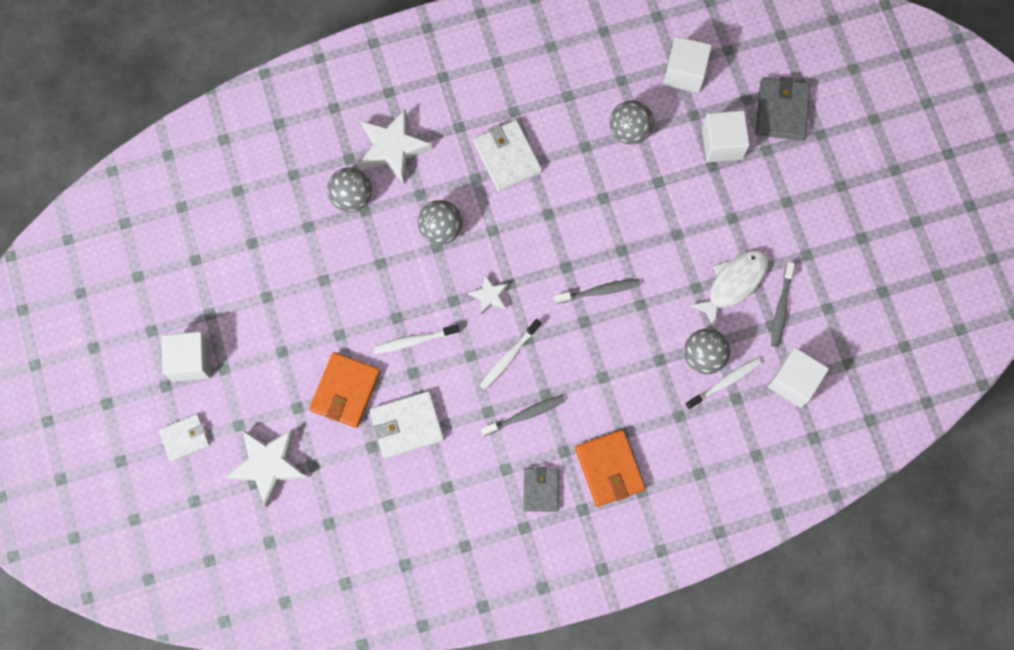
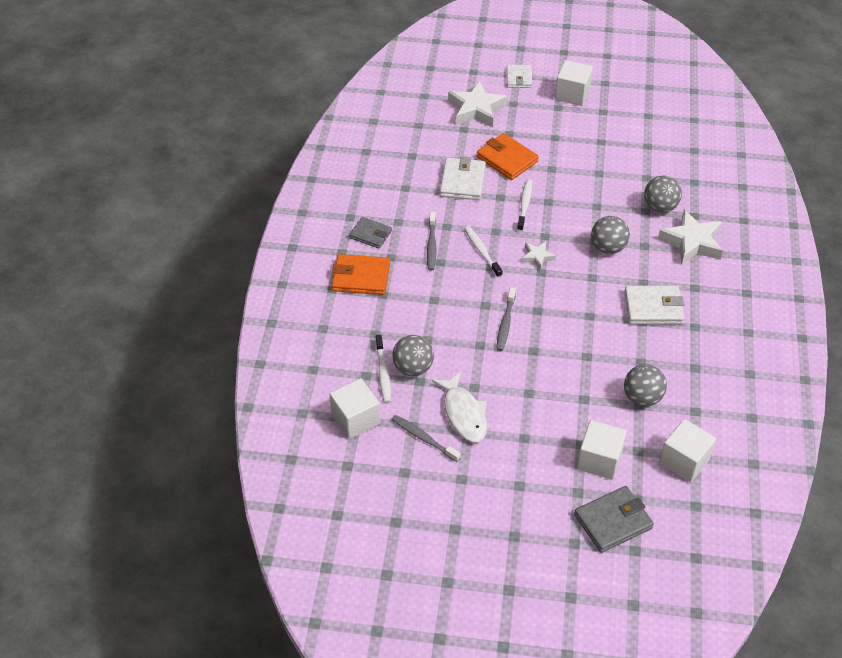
camera: 115 degrees right, 25 degrees down
grey wallet [755,77,810,141] -> grey wallet turned 60 degrees counterclockwise [574,486,654,553]

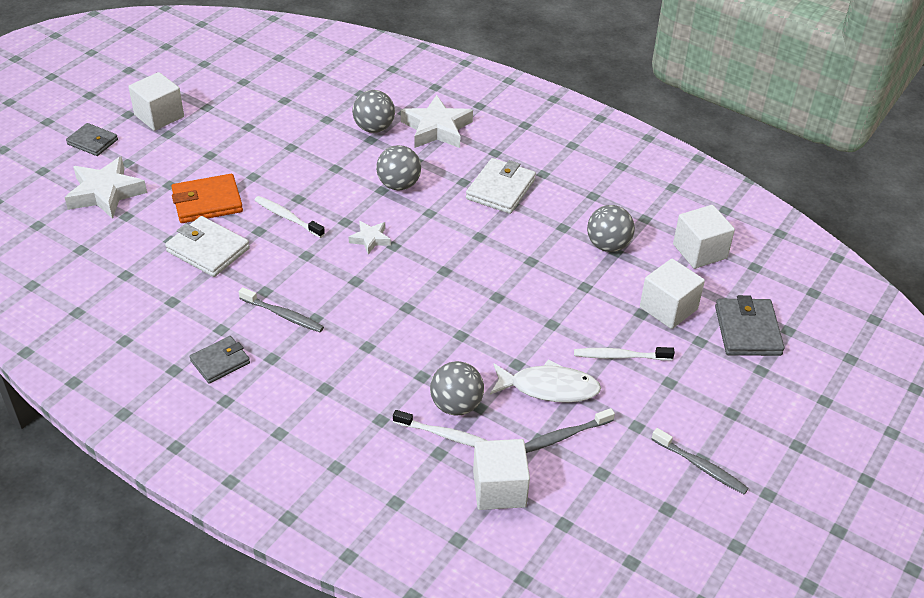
camera: 65 degrees left, 5 degrees down
orange wallet [332,254,390,295] -> none
white toothbrush [464,226,503,278] -> white toothbrush moved to [574,347,675,361]
grey toothbrush [496,287,516,351] -> grey toothbrush moved to [652,428,749,494]
white wallet [507,65,532,88] -> grey wallet [66,123,118,156]

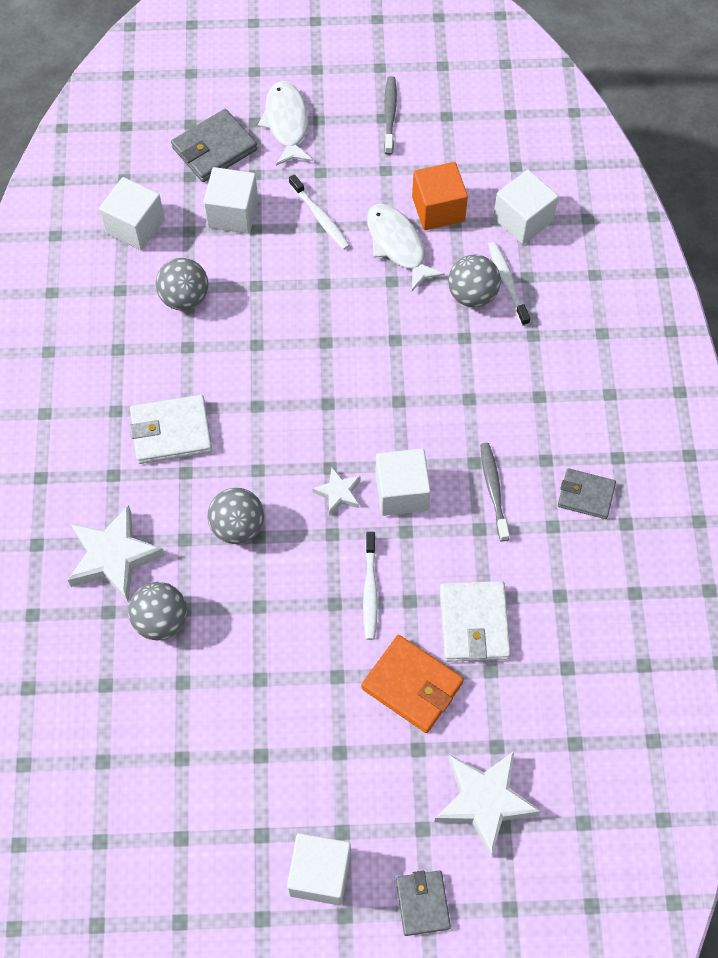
camera: 125 degrees left, 20 degrees up
grey toothbrush [525,408,615,453] -> orange cube [412,162,468,230]
none -> white fish [258,81,313,166]
none -> white cube [375,449,431,516]

